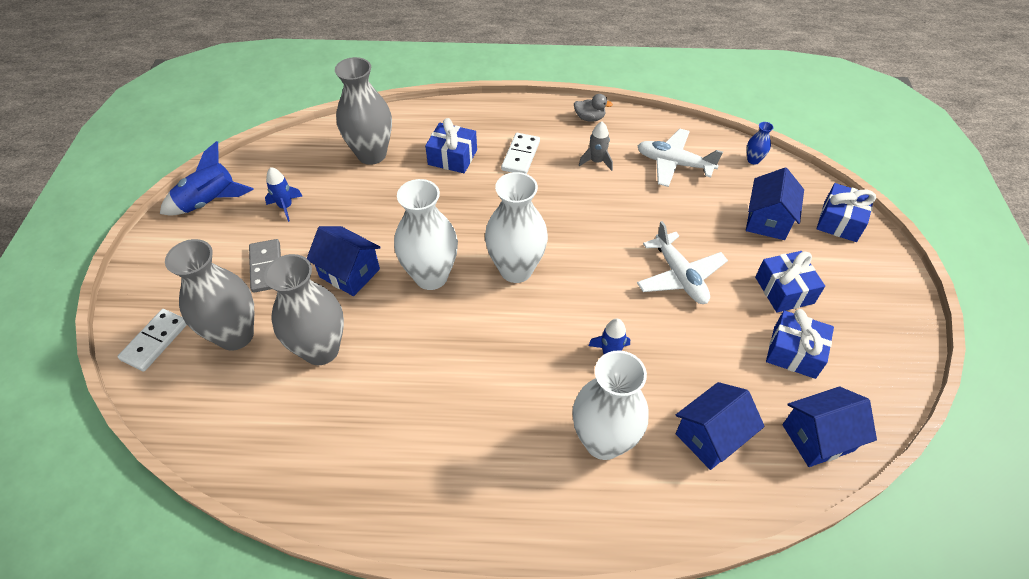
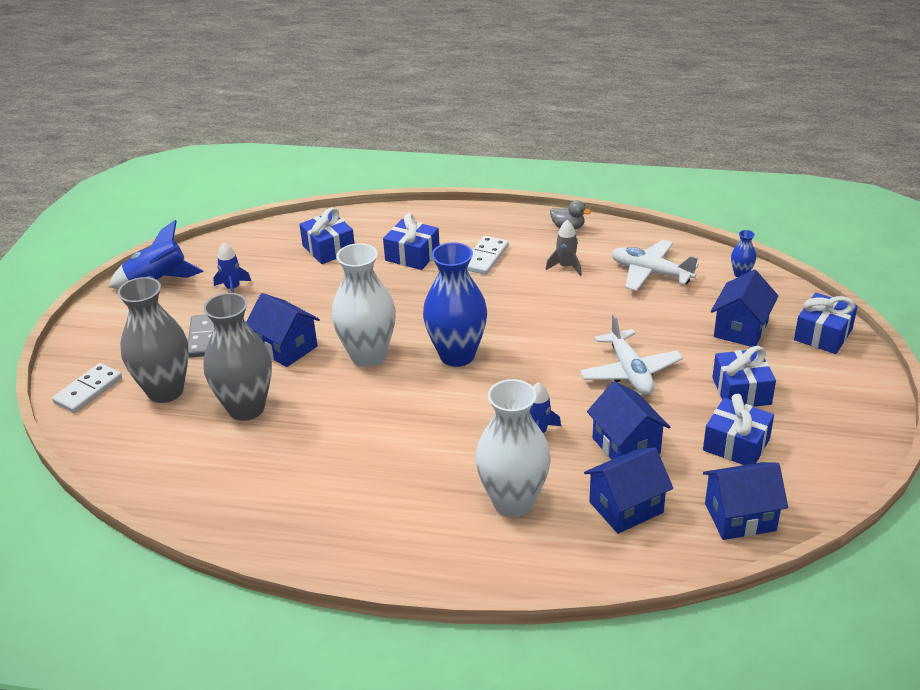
camera: 10 degrees right, 15 degrees down
grey vase [335,57,392,165] -> blue gift [299,207,355,264]
white vase [485,172,548,283] -> blue vase [423,242,487,367]
none -> blue house [587,381,670,460]

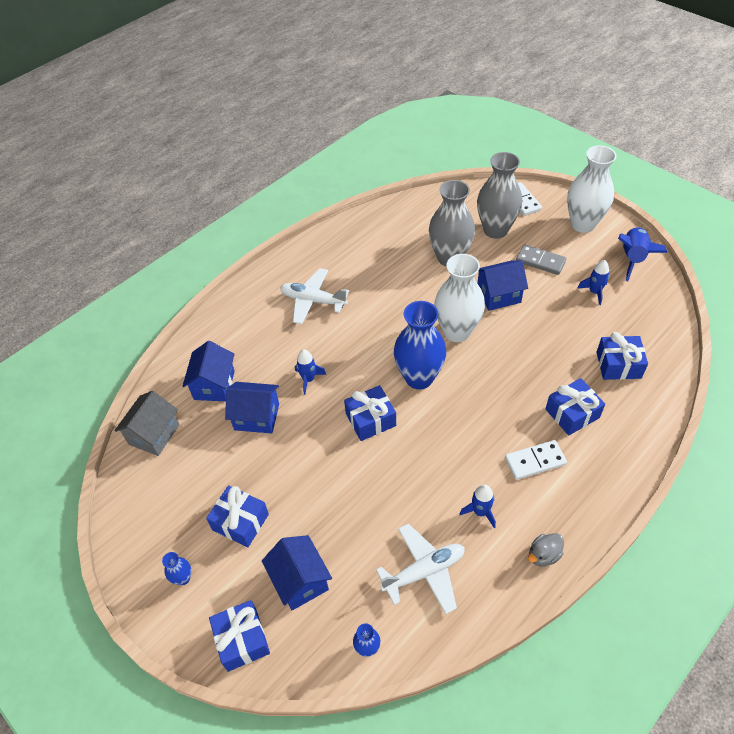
camera: 125 degrees right, 15 degrees up
white domino [467,236,509,275] -> white domino turned 75 degrees counterclockwise [505,440,567,480]
white vase [475,379,550,517] -> white vase moved to [567,145,617,233]
grey rocket [546,220,582,276] -> blue rocket [460,485,496,528]
white plane [580,314,683,395] -> white plane moved to [280,268,349,324]
blue gift [703,394,774,465] -> blue gift moved to [344,385,396,441]
blue house [703,462,788,540] -> grey house [114,391,180,456]
none -> blue vase [162,552,191,585]

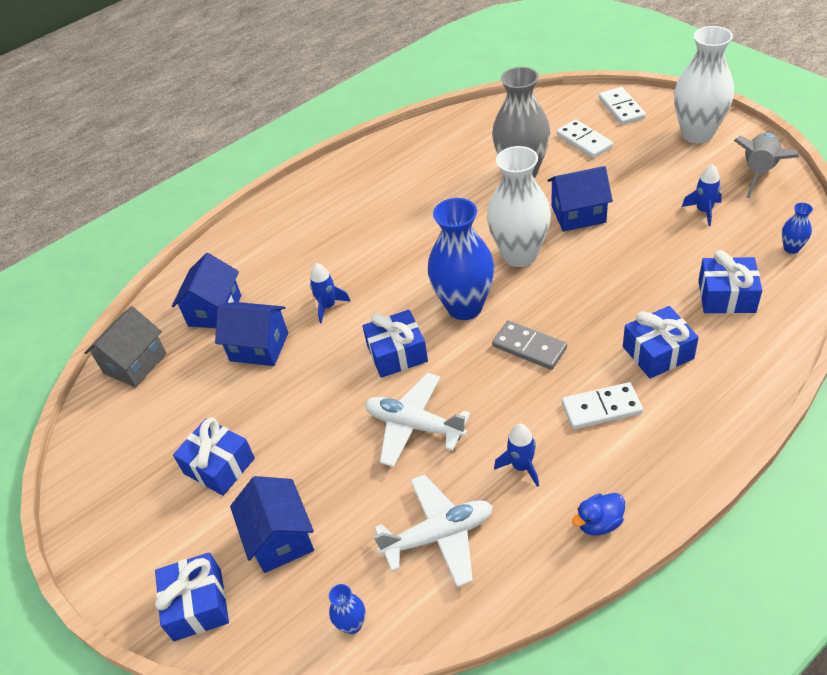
camera: 10 degrees right, 5 degrees down
blue vase [162,552,191,585] -> blue vase moved to [782,203,813,254]
white plane [280,268,349,324] -> white plane moved to [365,373,471,467]
grey vase [477,152,522,239] -> white domino [556,120,613,158]
grey domino [516,244,567,275] -> grey domino moved to [492,320,567,370]
grey duck [528,533,564,567] -> blue duck [572,493,625,535]
blue rocket [618,227,667,281] -> grey rocket [734,133,799,198]

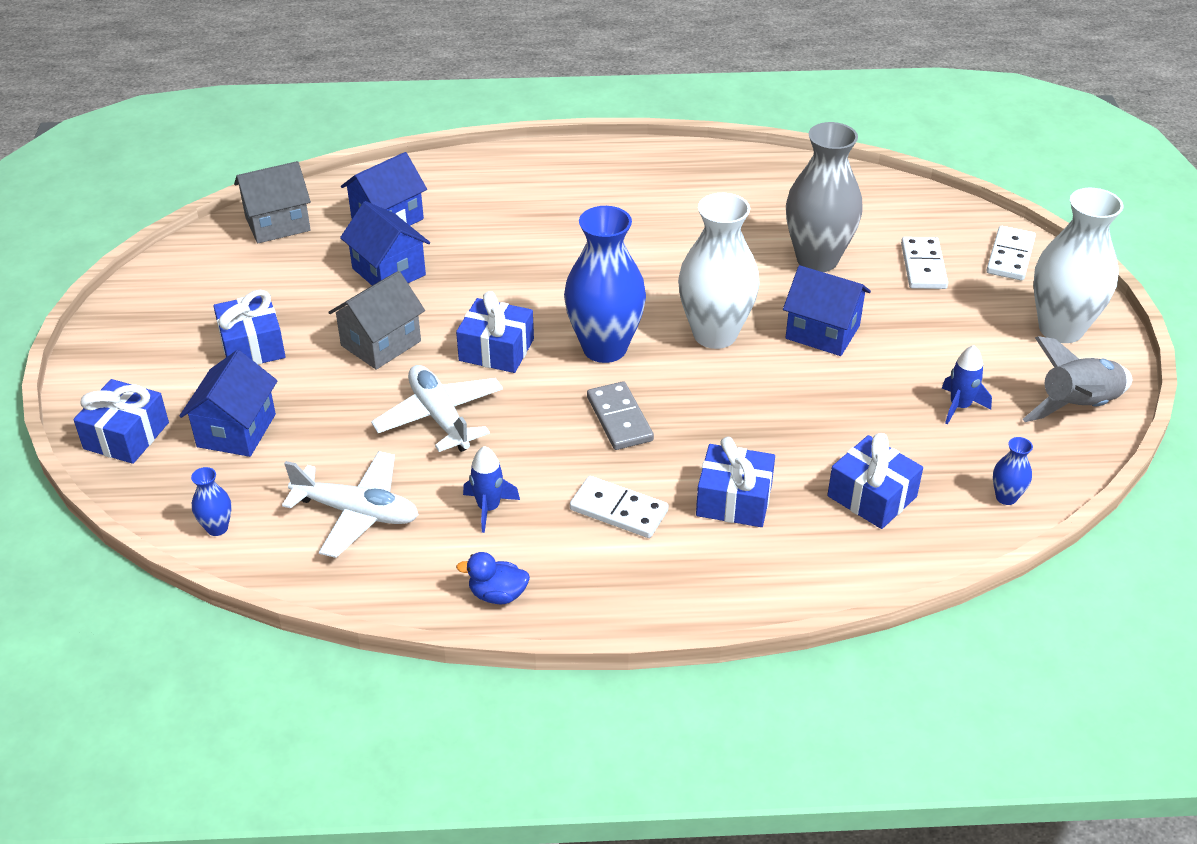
camera: 30 degrees right, 5 degrees down
blue rocket [310,263,351,324] -> none
none -> grey house [328,271,425,370]

